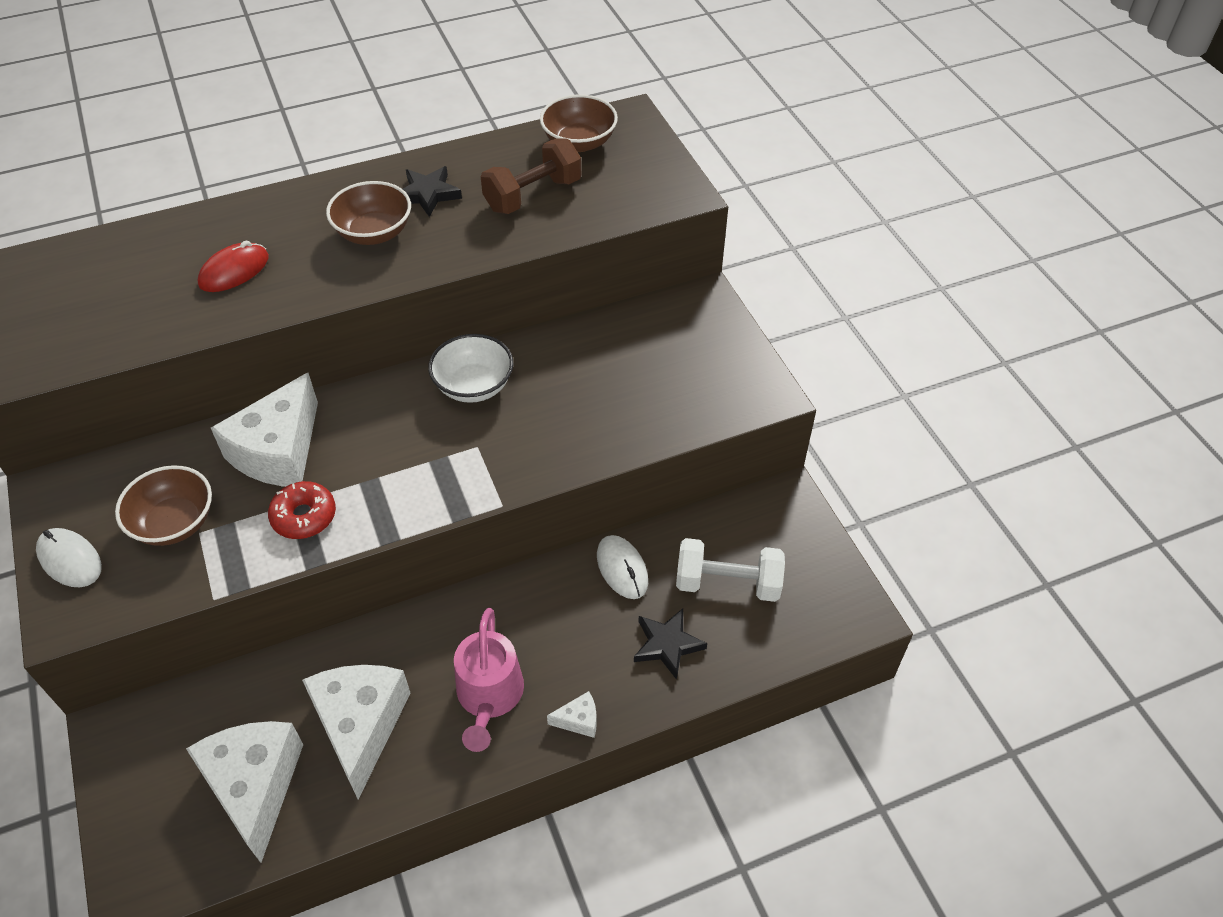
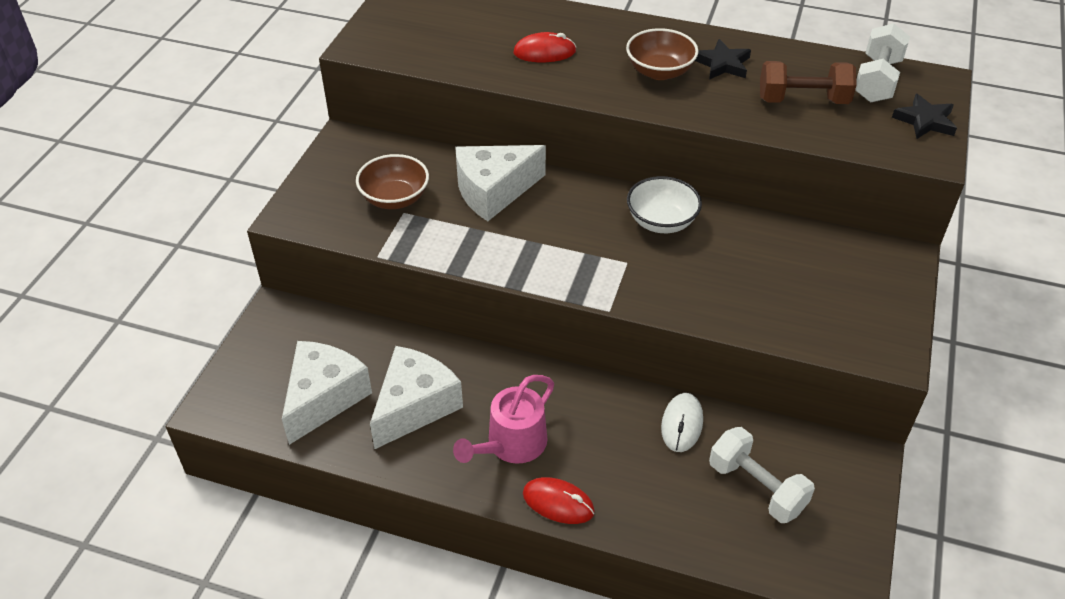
camera: 40 degrees right, 5 degrees down
white mouse [36,528,102,587] -> none
red donut [268,481,336,539] -> none
brown bowl [540,94,618,152] -> white dumbbell [855,23,910,103]
white cheese [547,691,597,738] -> red mouse [523,477,595,524]
black star [634,608,707,680] -> black star moved to [892,94,957,139]

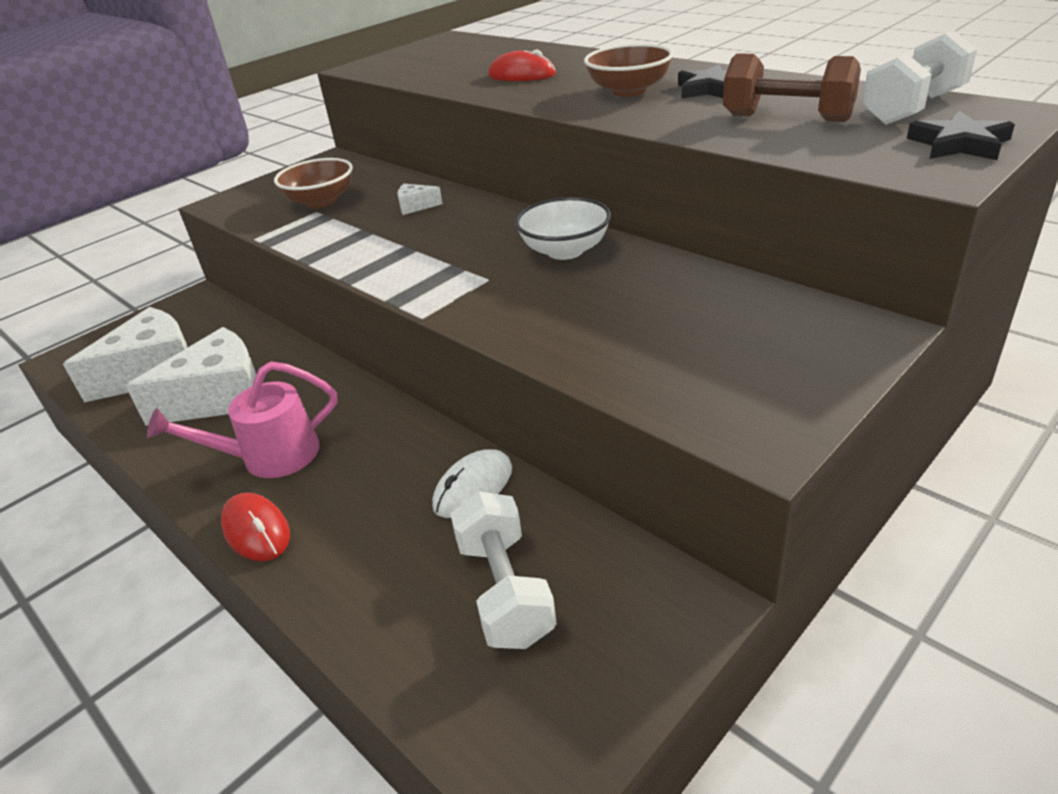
camera: 30 degrees right, 10 degrees down
white cheese [455,145,546,221] -> white cheese [397,184,443,215], size x0.42

